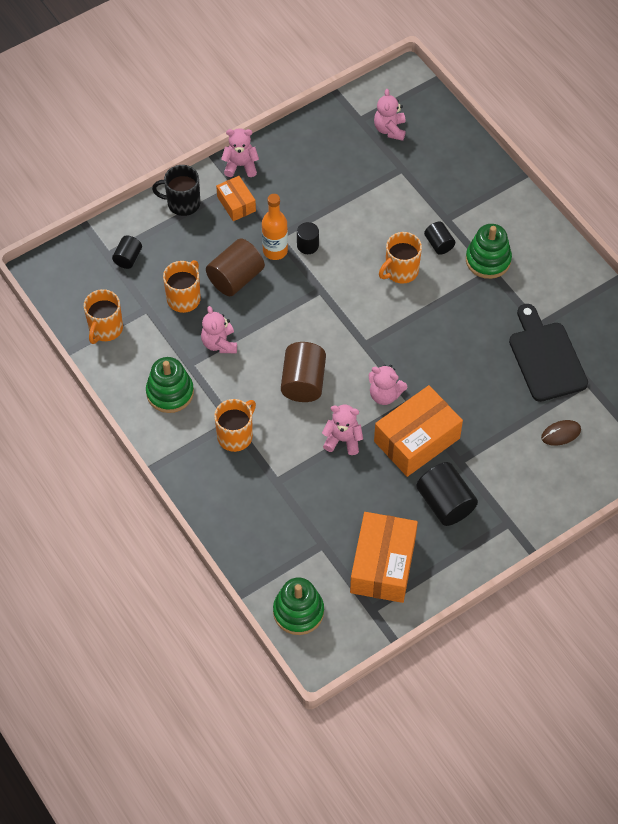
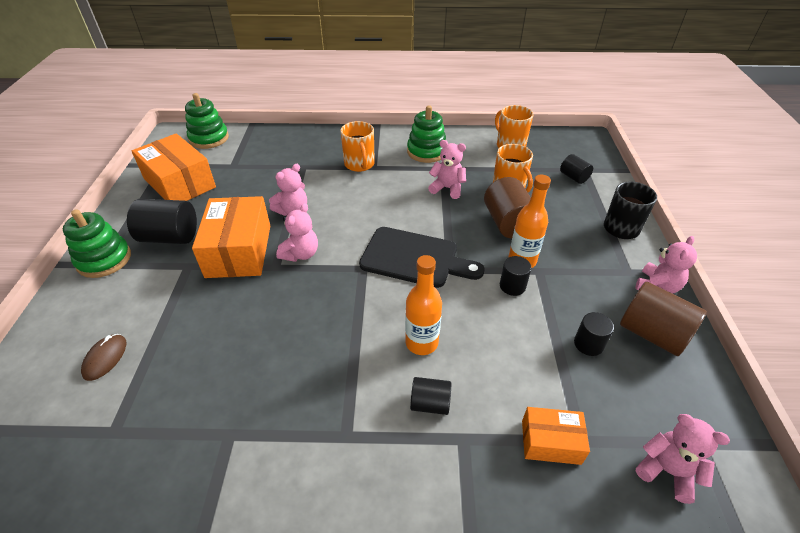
camera: 125 degrees right, 15 degrees down
orange box [216,176,256,221] -> orange box moved to [522,407,590,465]
brown cylinder [281,342,326,402] -> brown cylinder moved to [620,282,707,356]
pink teddy bear [368,365,407,405] -> pink teddy bear turned 150 degrees clockwise [276,203,318,262]
orange mug [379,232,422,284] -> orange bottle [405,255,442,355]
green stacking toy [466,224,512,279] -> green stacking toy moved to [63,209,131,278]
black cutting board [509,304,588,402] -> black cutting board moved to [359,227,484,288]
none -> black cylinder [574,312,614,356]

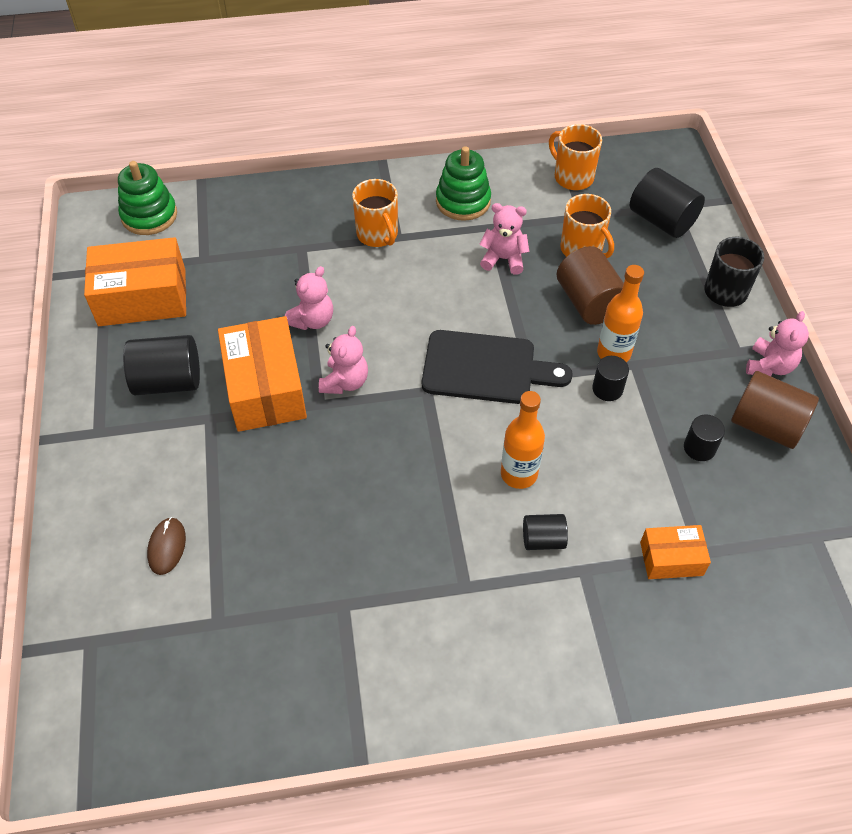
camera: 10 degrees left, 10 degrees up
green stacking toy [63,209,131,278] -> none
orange box [132,133,216,201] -> orange box turned 45 degrees counterclockwise [84,237,186,326]
black cylinder [560,154,593,184] -> black cylinder [630,168,705,238], size x1.77
pink teddy bear [636,414,730,504] -> none

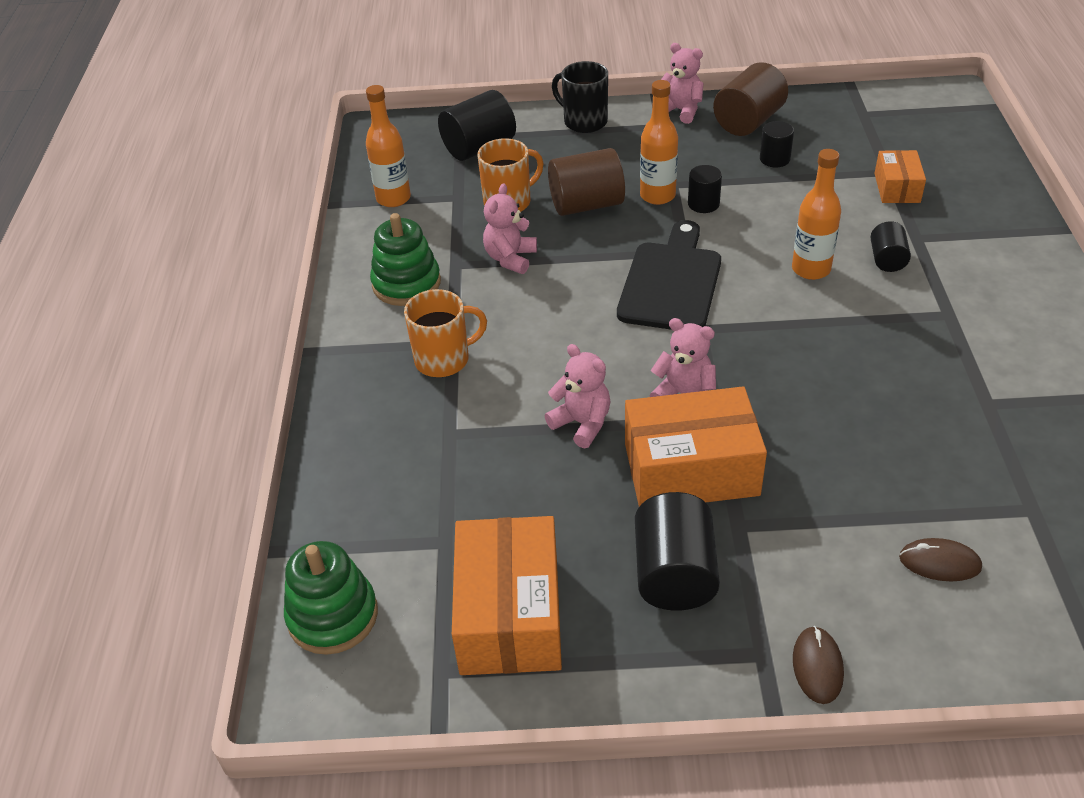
camera: 80 degrees left, 10 degrees down
orange mug [549,124,602,190] -> orange bottle [366,85,411,207]
none -> brown mouse [793,626,844,704]

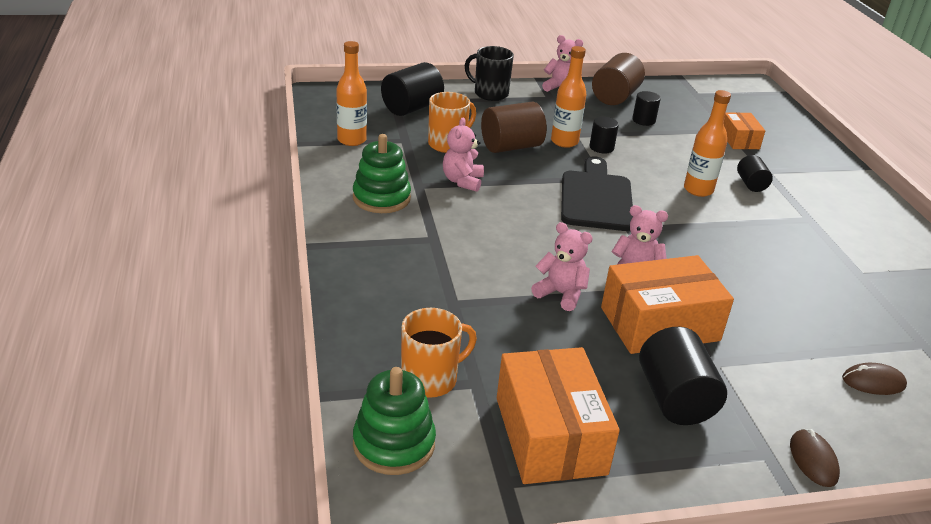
camera: 15 degrees left, 10 degrees down
orange mug [404,289,487,377] -> orange mug moved to [401,308,477,398]

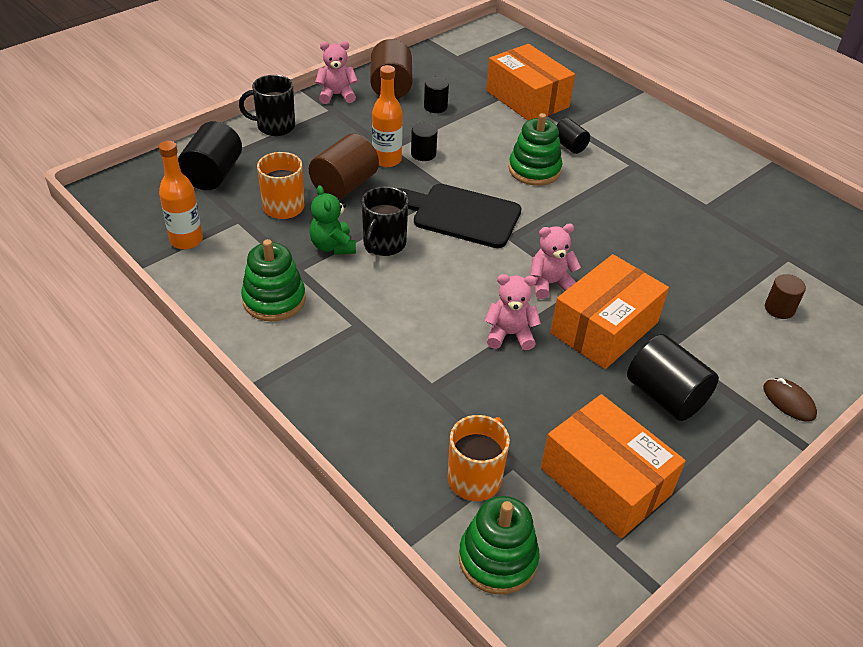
camera: 30 degrees left, 10 degrees up
pink teddy bear [443,118,484,192] -> green teddy bear [309,185,356,255]
black cutting board [561,156,633,231] -> black cutting board turned 45 degrees counterclockwise [397,184,521,248]
orange bottle [684,90,731,197] -> green stacking toy [509,113,562,186]
orange box [724,112,765,149] -> orange box [486,44,575,121], size x1.85
brown mouse [842,363,907,395] -> brown cylinder [765,274,806,319]
none -> black mug [362,186,408,256]

